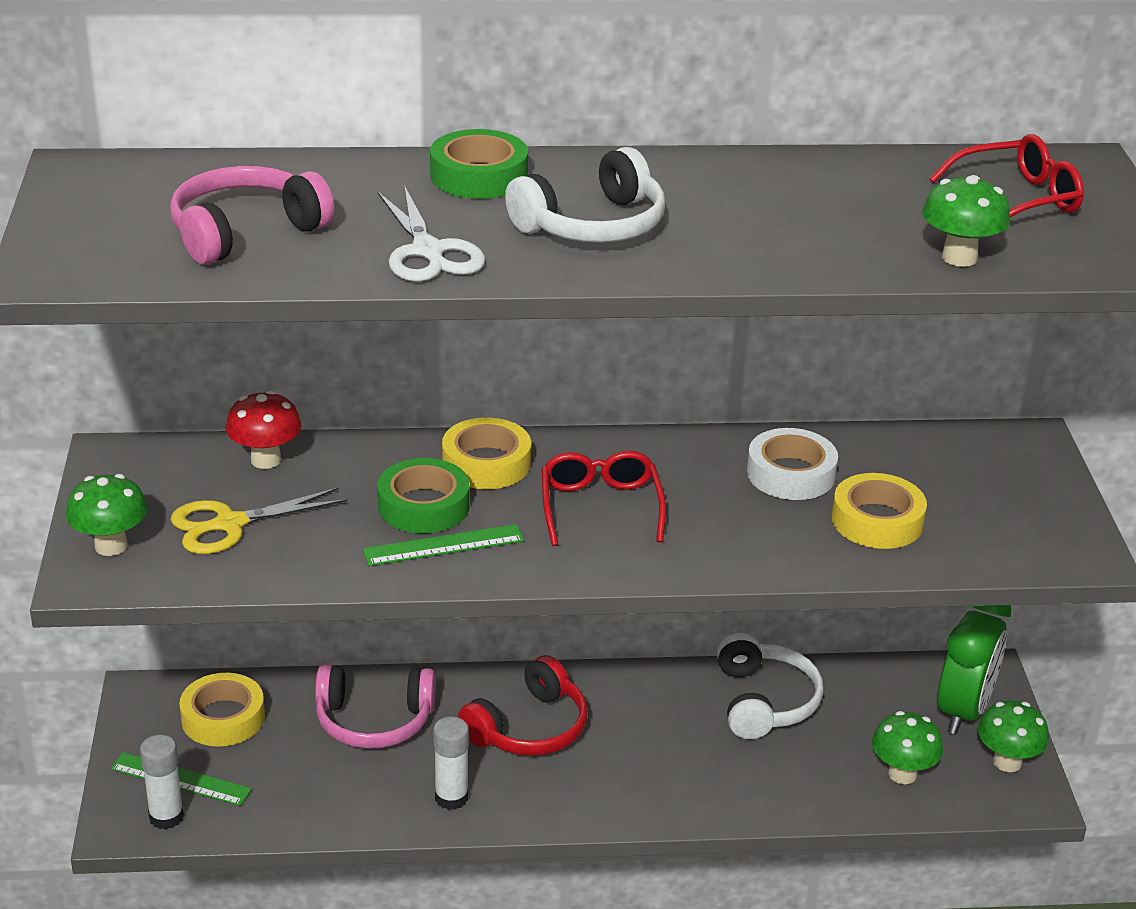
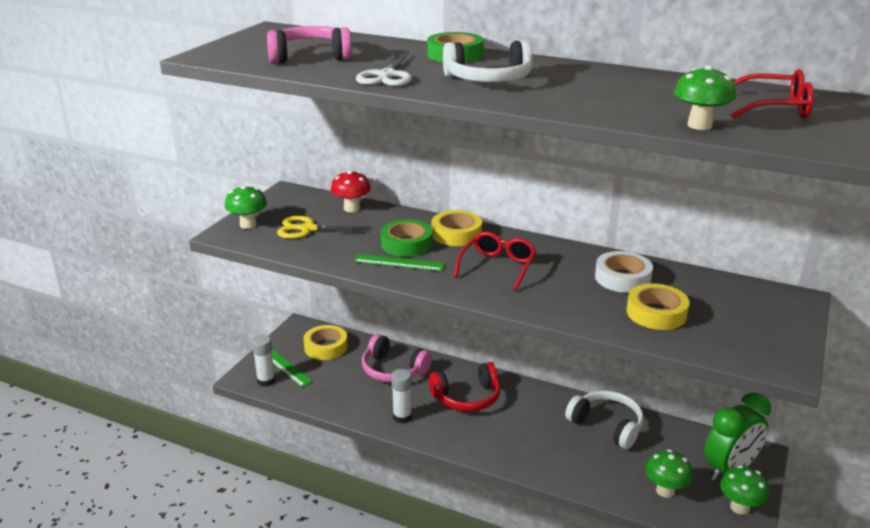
camera: 30 degrees right, 5 degrees down
white headphones [717,632,823,739] -> white headphones turned 75 degrees counterclockwise [565,391,644,449]

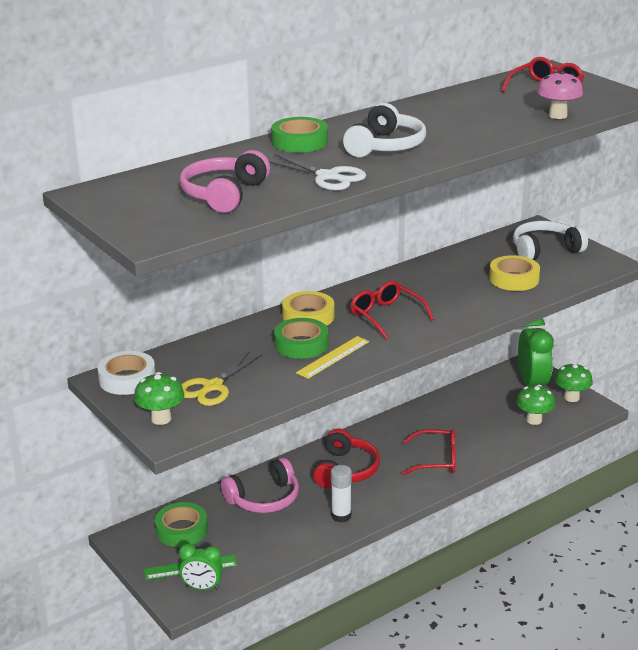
camera: 60 degrees left, 0 degrees up
white glue stick [252,335,275,387] -> green clock [179,544,223,590]
yellow tape [303,325,348,360] -> green tape [155,502,208,547]
red mushroom [331,170,371,212] -> none
green ruler [354,254,445,271] -> yellow ruler [296,336,369,379]
white headphones [565,391,644,449] -> white headphones moved to [513,221,588,260]
white tape [595,251,653,293] -> white tape moved to [97,351,155,395]
green mushroom [674,65,736,130] -> pink mushroom [537,70,583,119]
none -> red glasses [402,429,456,475]

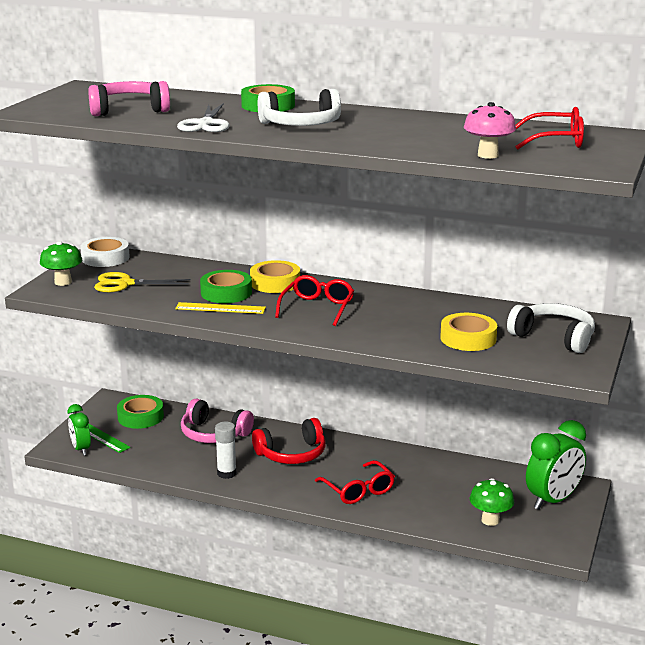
camera: 55 degrees right, 5 degrees down
green mushroom [555,363,593,402] -> none

